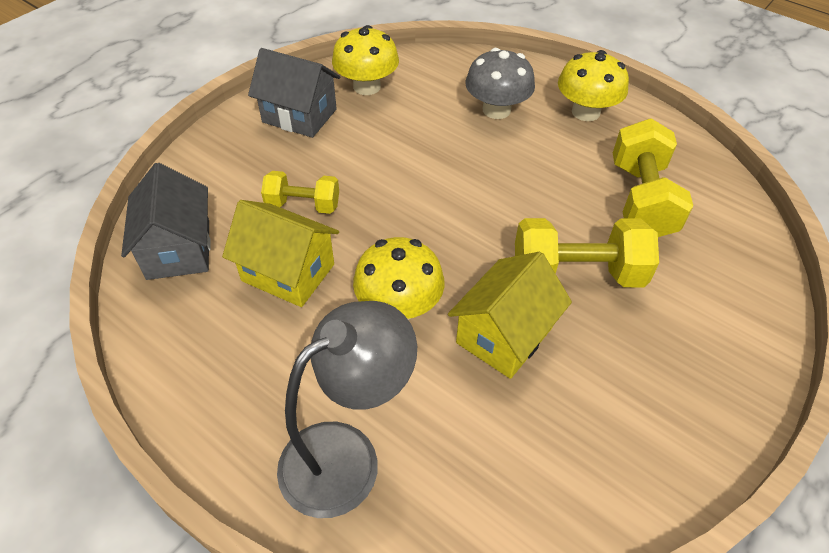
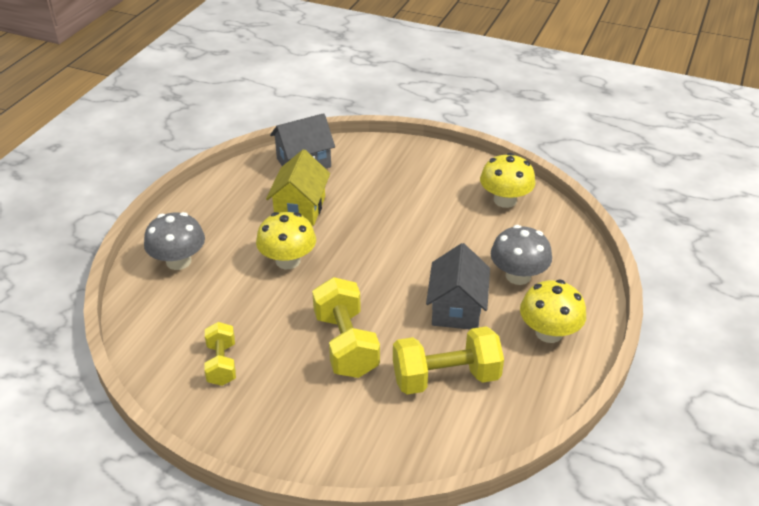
camera: 75 degrees right, 10 degrees down
grey house [248,48,340,138] -> grey house moved to [426,243,490,330]
yellow dumbbell [261,171,339,214] -> yellow dumbbell moved to [204,322,236,386]
grey lamp [277,301,417,518] -> grey mushroom [144,212,205,270]
yellow house [448,252,572,379] -> none

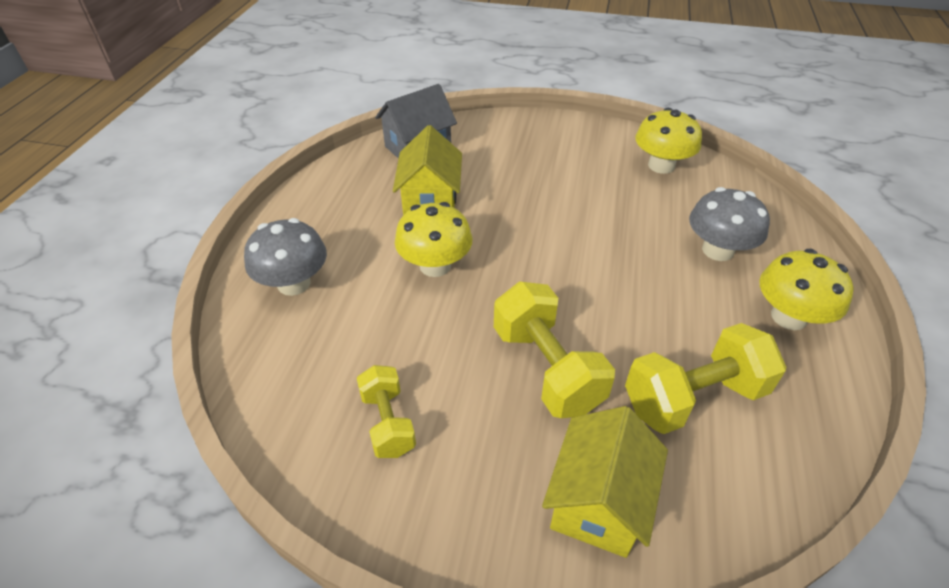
camera: 10 degrees left, 5 degrees up
grey house [426,243,490,330] -> none
none -> yellow house [542,406,668,558]

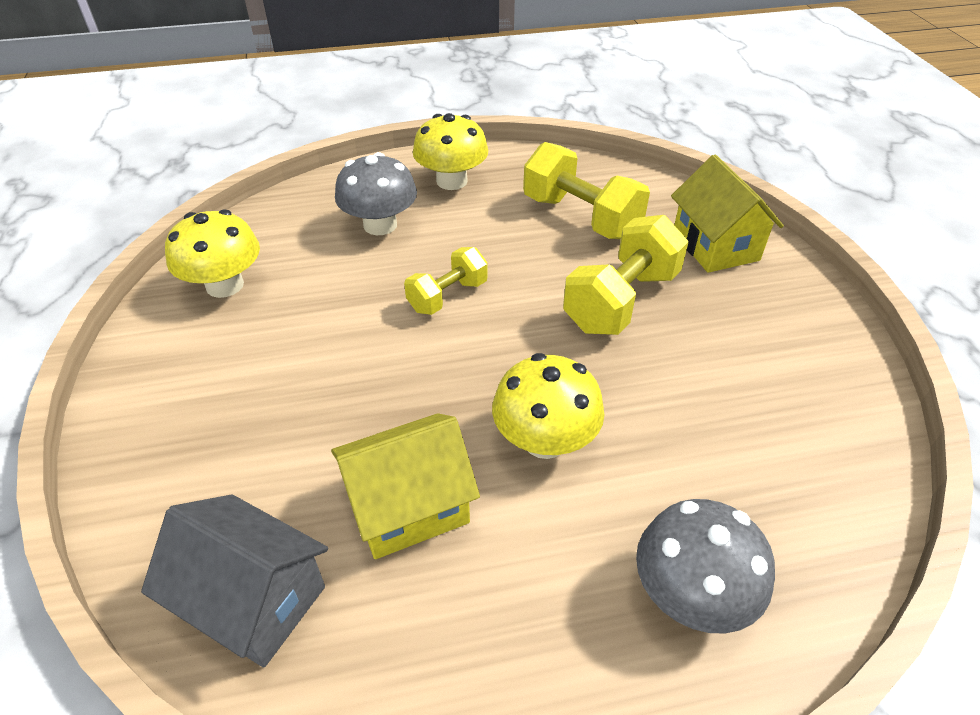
camera: 115 degrees left, 0 degrees up
yellow dumbbell [357,365,416,458] -> yellow dumbbell moved to [404,247,488,315]
yellow house [542,406,668,558] -> yellow house turned 75 degrees clockwise [671,155,784,273]

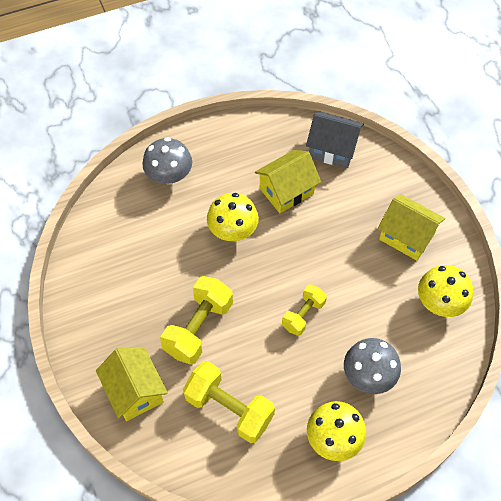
camera: 170 degrees right, 15 degrees up
none -> yellow house [378,195,445,261]

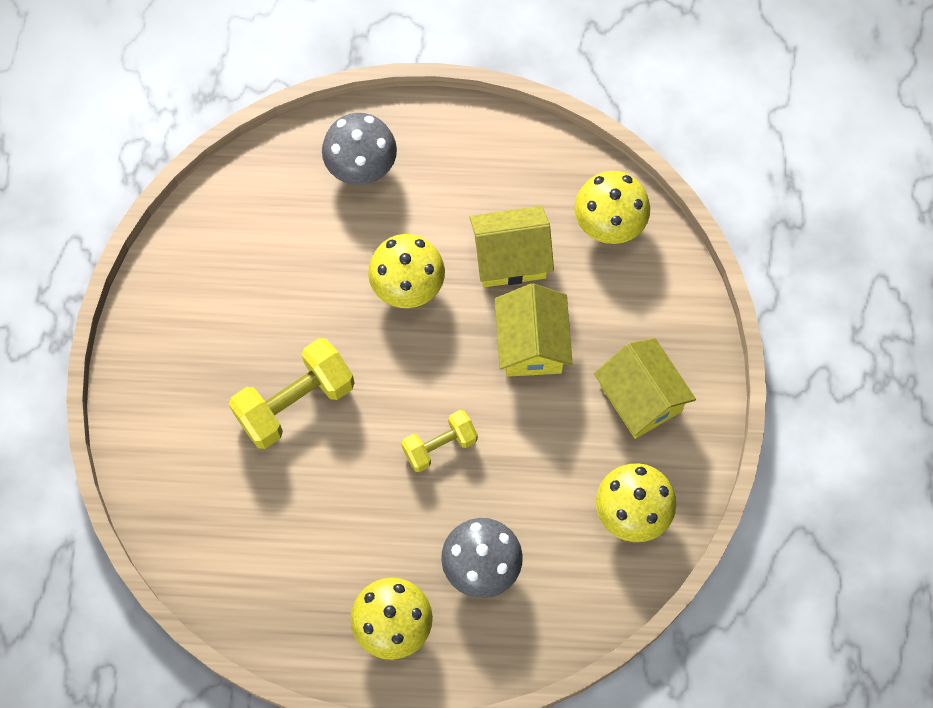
camera: 25 degrees right, 10 degrees up
yellow house [96,347,168,421] -> yellow house moved to [495,283,573,377]
yellow dumbbell [183,361,275,443] -> none
grey house [306,111,364,168] -> yellow mushroom [574,171,650,244]

